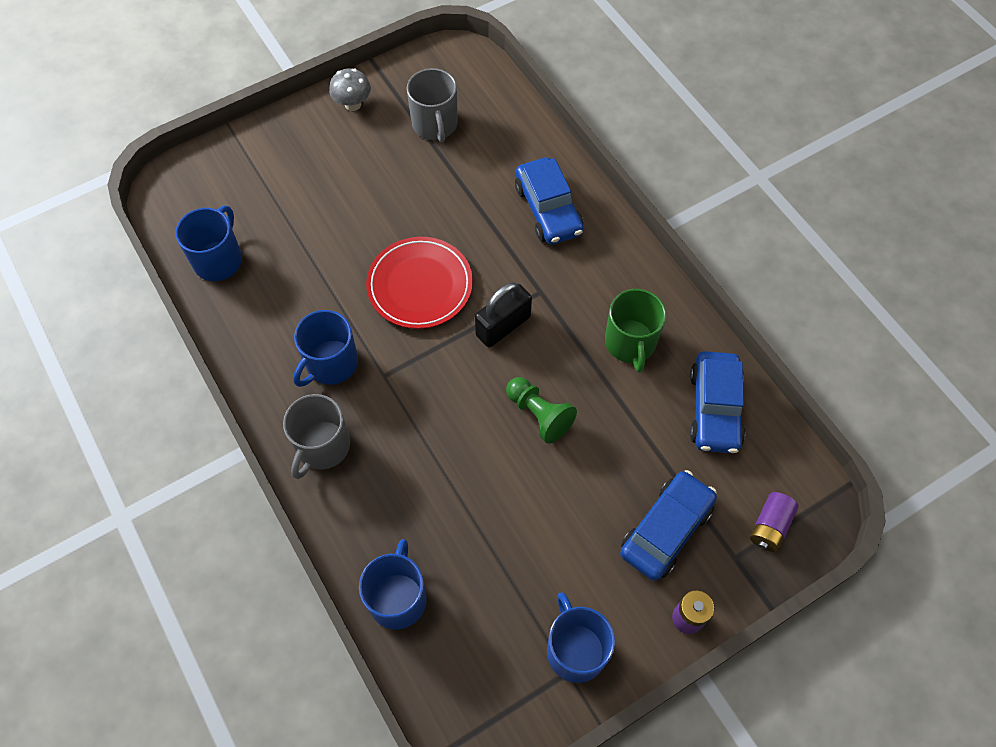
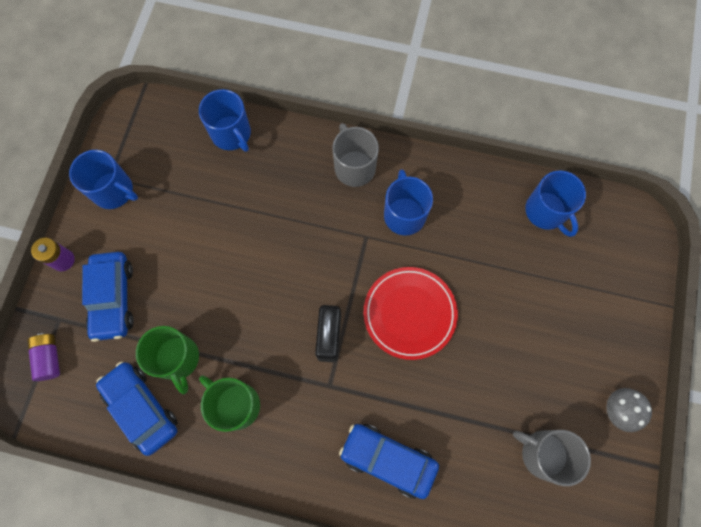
camera: 135 degrees right, 10 degrees up
green pawn [506,377,577,444] -> none
none -> green mug [136,326,199,394]

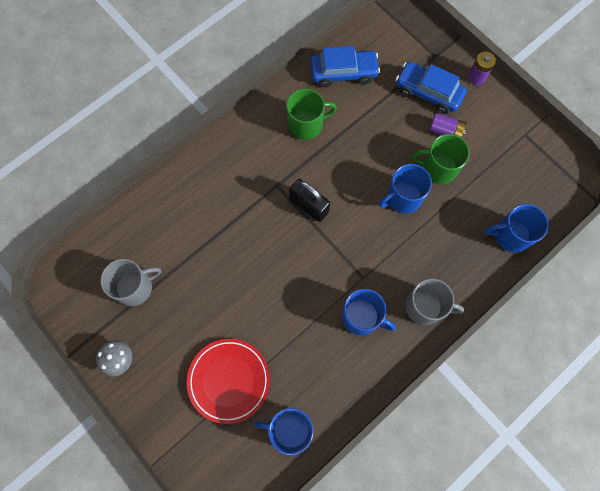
camera: 125 degrees right, 0 degrees up
purple battery [27,333,60,381] -> purple battery moved to [429,113,466,138]
blue mug [69,150,138,209] -> blue mug moved to [379,164,432,213]
green mug [136,326,199,394] -> green mug moved to [412,134,470,184]
blue car [339,424,439,499] -> none
red plate [364,267,458,360] -> red plate moved to [187,339,270,424]

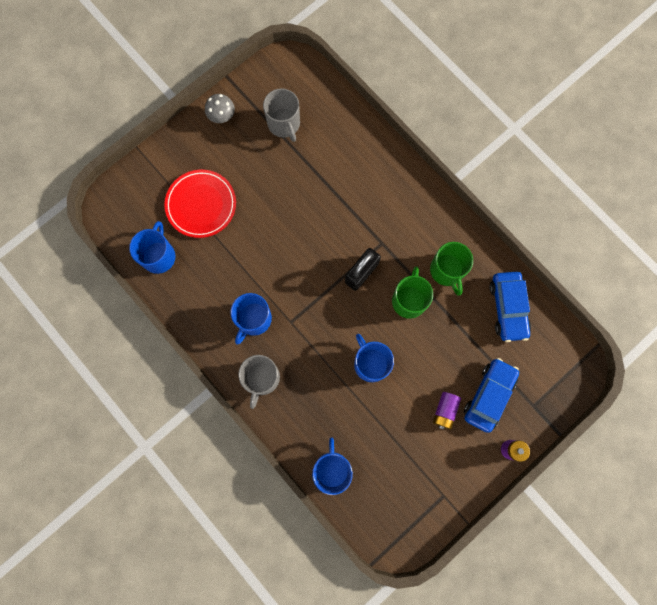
camera: 90 degrees right, 5 degrees up
green mug [412,134,470,184] -> green mug moved to [392,266,433,319]

